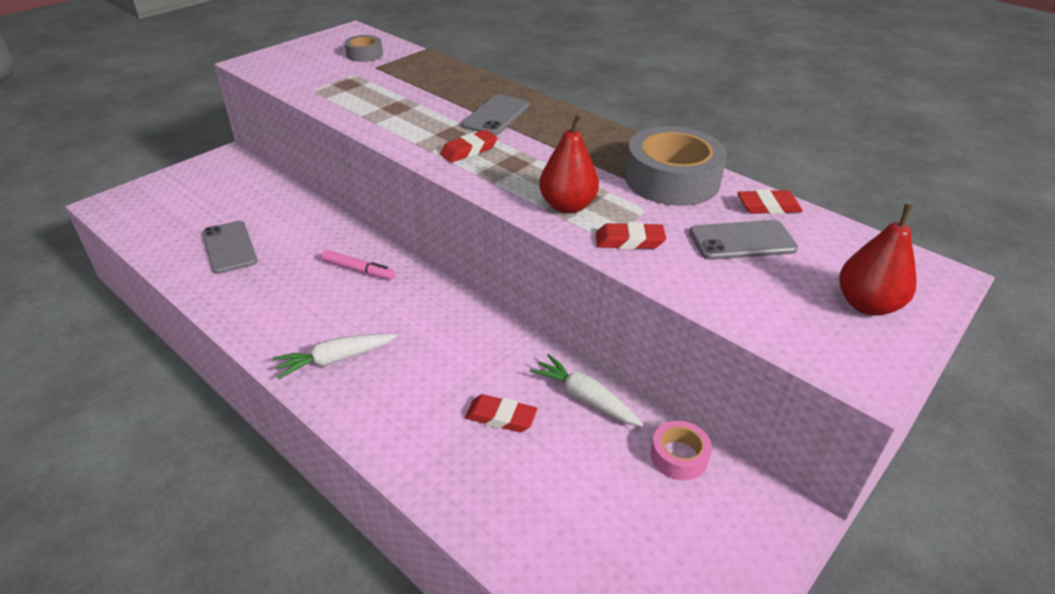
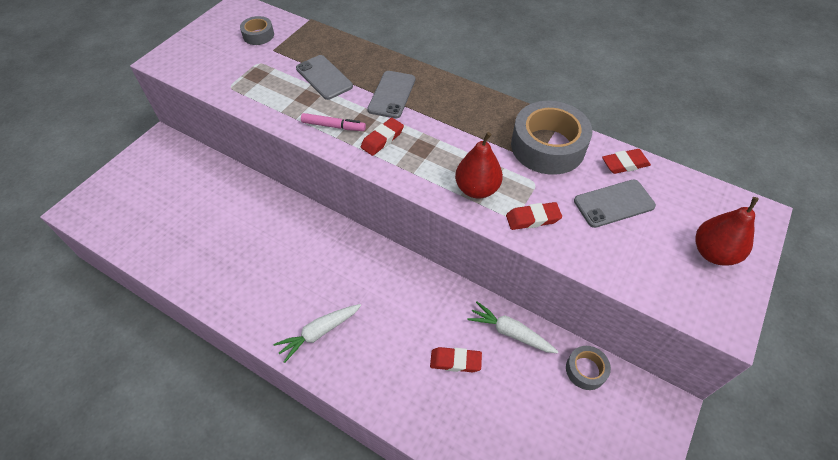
camera: 10 degrees left, 15 degrees up
grey phone [202,221,258,274] -> grey phone moved to [296,55,353,100]
pink marker [322,250,395,280] -> pink marker moved to [301,113,366,131]
pink tape [650,421,712,481] -> grey tape [566,346,611,390]

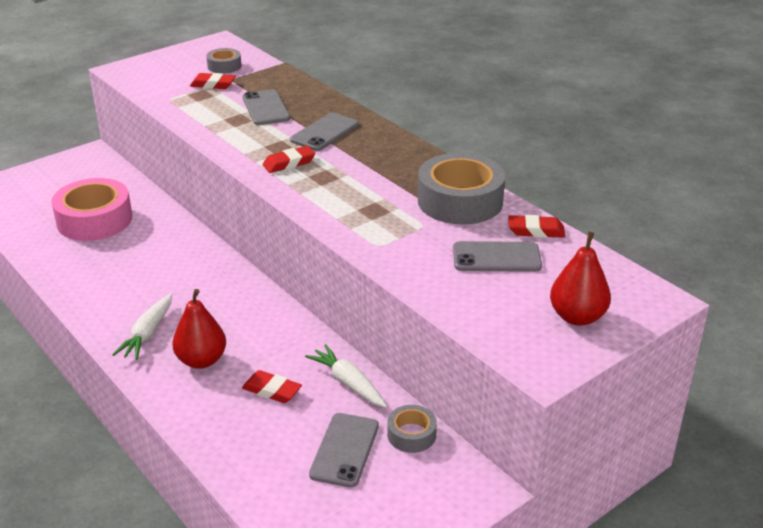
camera: 20 degrees right, 20 degrees down
white carrot [273,304,361,363] -> white carrot turned 60 degrees counterclockwise [112,294,172,360]
pink marker [301,113,366,131] -> none
red pear [455,132,503,199] -> red pear moved to [172,289,226,369]
red eraser [506,202,562,230] -> red eraser moved to [190,73,236,89]
none -> pink tape [51,178,132,241]
none -> grey phone [309,413,379,488]

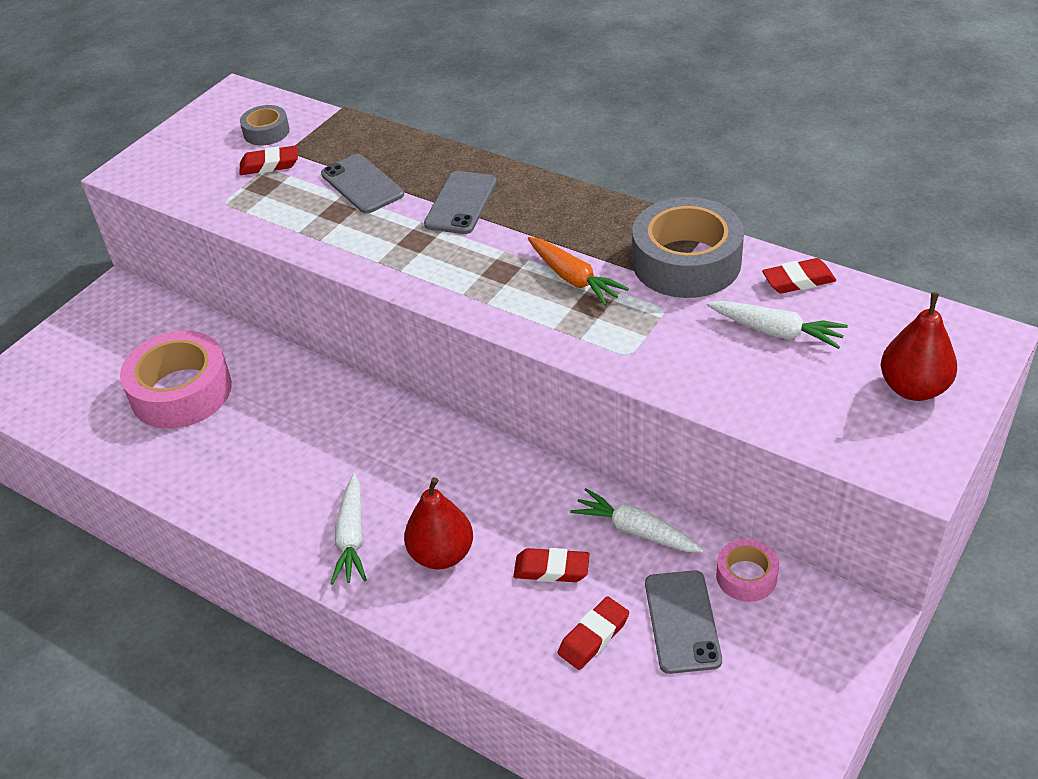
camera: 15 degrees left, 10 degrees up
red eraser [262,146,315,173] -> red eraser moved to [558,596,629,670]
grey tape [387,405,437,453] -> pink tape [716,539,779,602]
grey phone [453,241,542,272] -> white carrot [707,301,848,349]
none -> orange carrot [528,237,629,306]

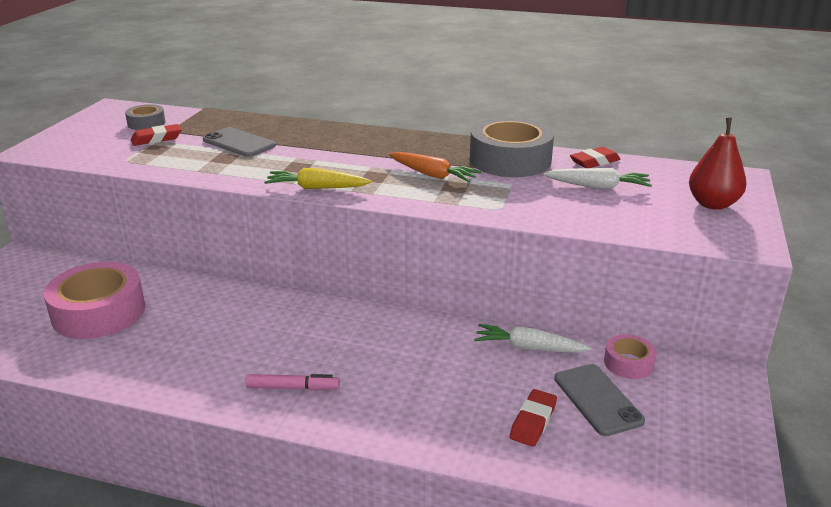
camera: 20 degrees left, 15 degrees down
white carrot [330,474,367,585] -> pink marker [245,374,340,390]
red pear [404,477,473,569] -> none
grey phone [424,171,497,234] -> none
red eraser [513,548,590,582] -> none
none -> yellow carrot [264,168,371,189]

